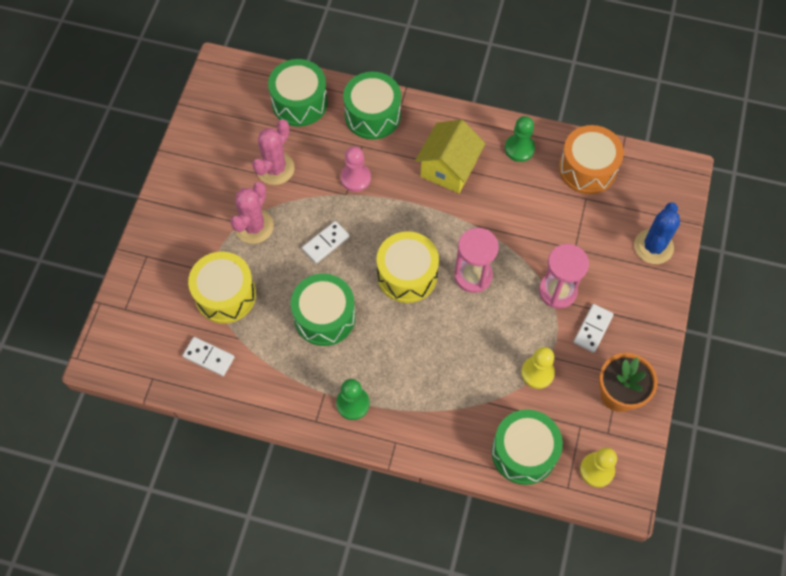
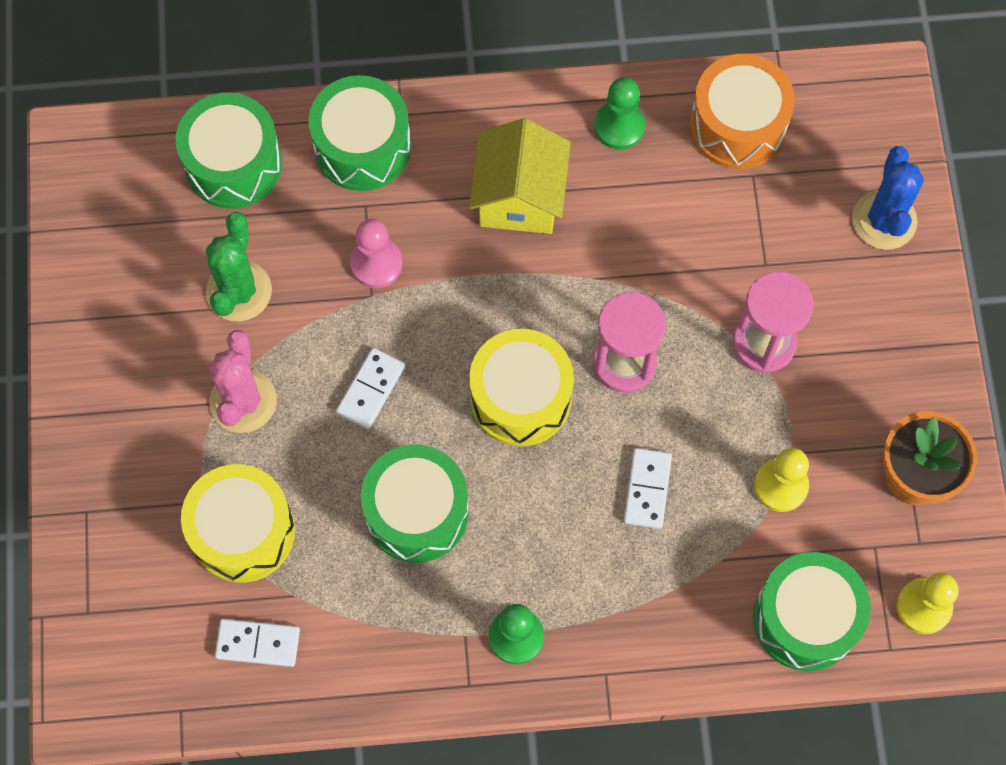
camera: 20 degrees left, 5 degrees up
pink cactus [252,119,295,185] -> green cactus [206,212,272,321]
white domino [574,304,614,353] -> white domino moved to [623,448,672,529]

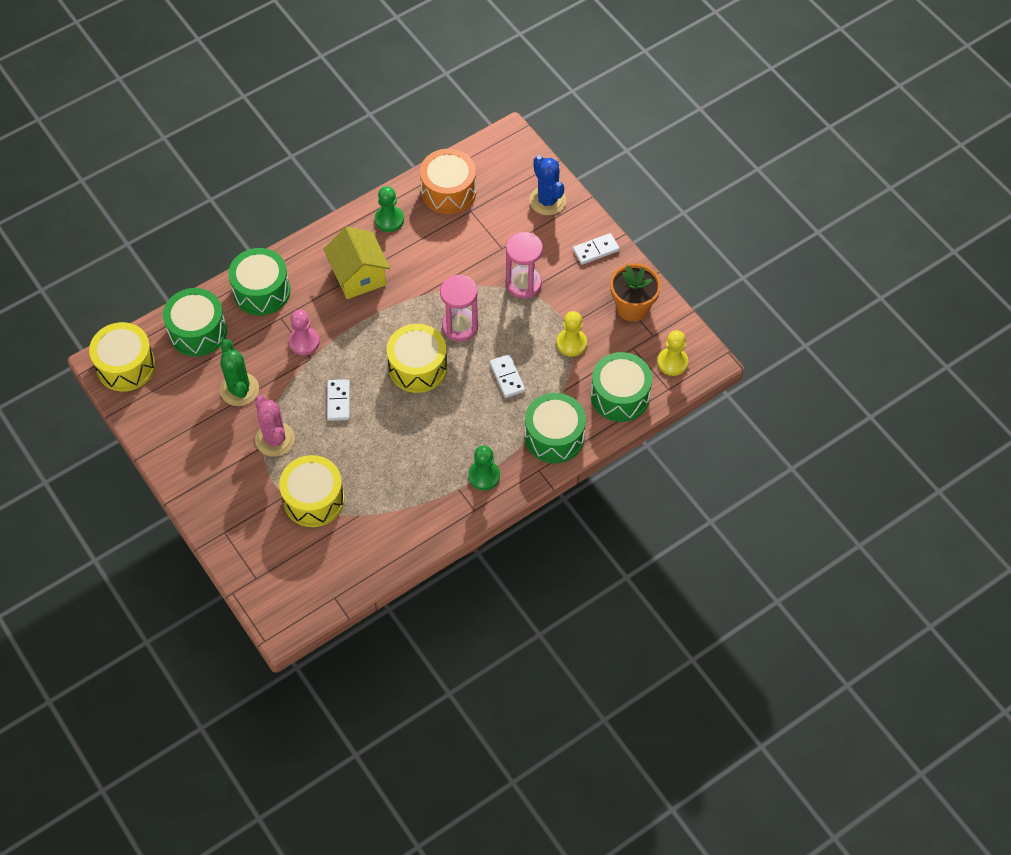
camera: 30 degrees left, 10 degrees down
white domino [215,619,300,667] -> white domino moved to [573,233,620,265]
green drum [361,444,469,563] -> green drum moved to [525,393,586,463]
none -> yellow drum [89,322,156,391]

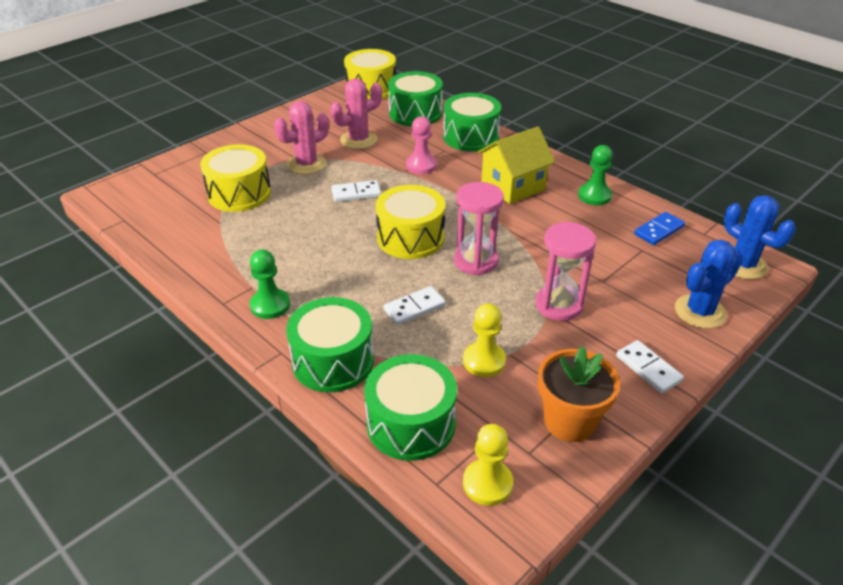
camera: 80 degrees right, 20 degrees down
green cactus [220,339,259,406] -> pink cactus [330,78,382,149]
orange drum [420,149,476,214] -> blue domino [634,212,685,245]
none -> blue cactus [724,195,796,279]

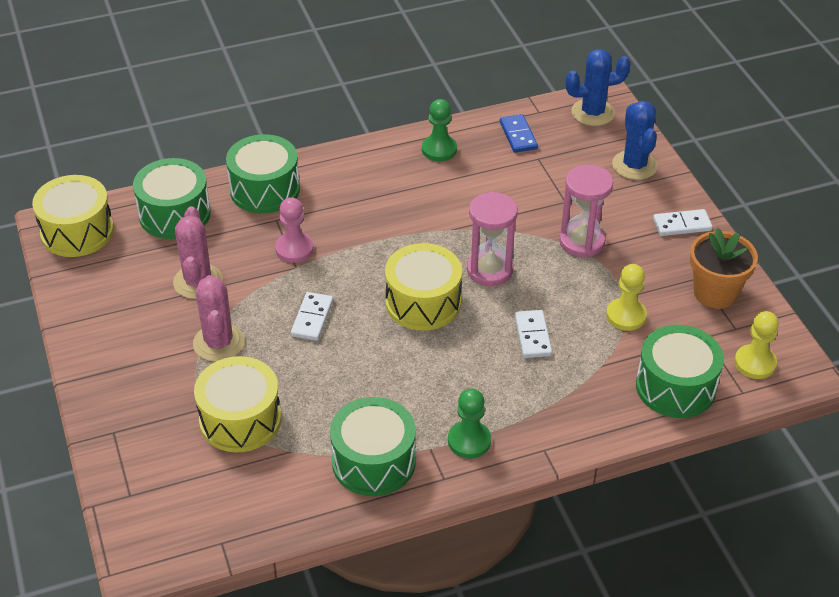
camera: 65 degrees left, 5 degrees up
green drum [286,297,374,392] -> green drum moved to [330,397,416,496]
yellow house [477,126,555,204] -> none

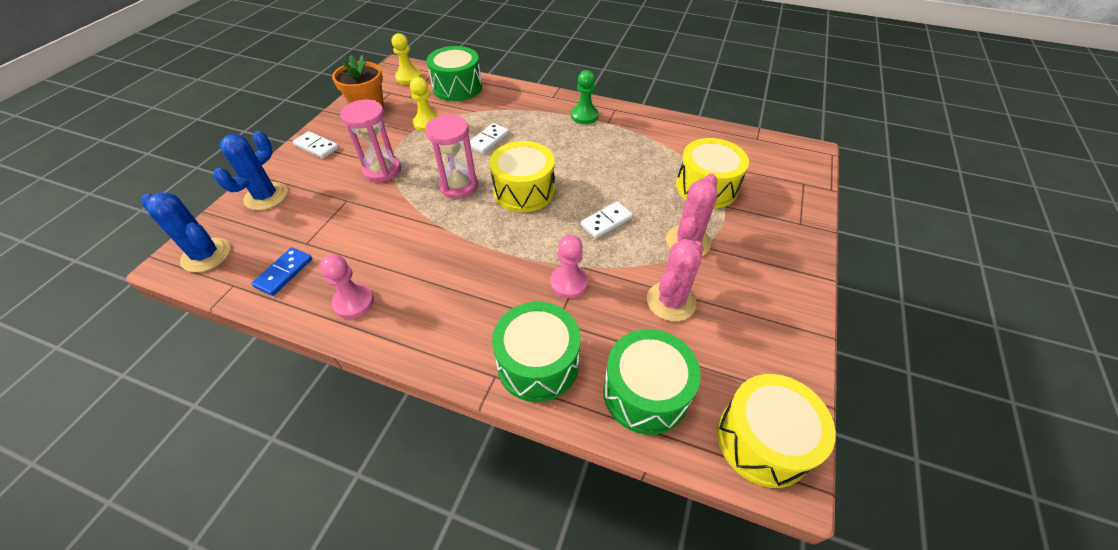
camera: 140 degrees left, 5 degrees up
green drum [330,397,416,496] -> none
green pawn [422,99,457,161] -> pink pawn [320,254,374,319]

